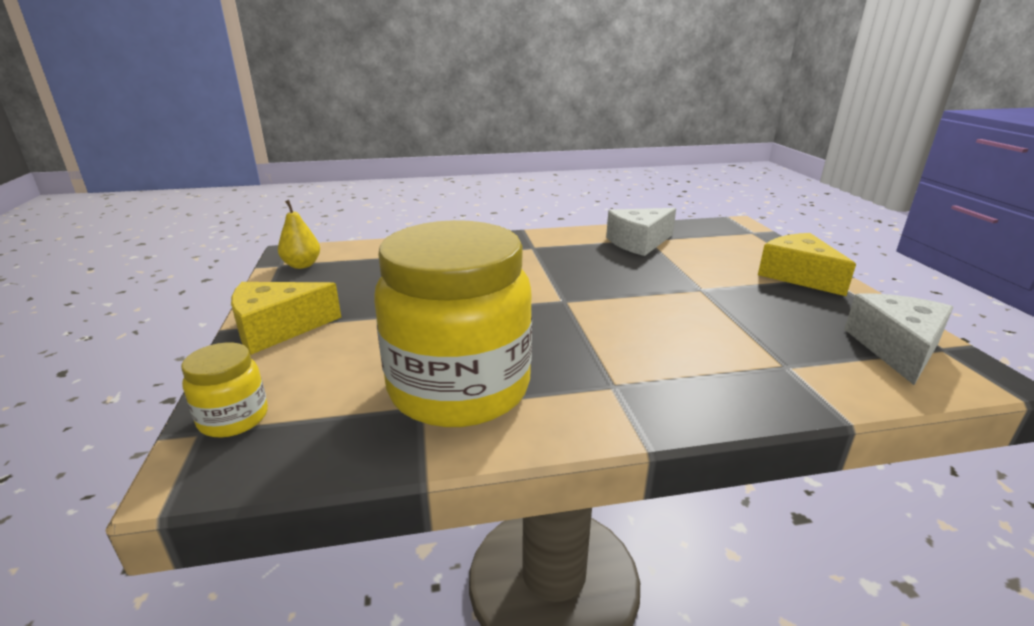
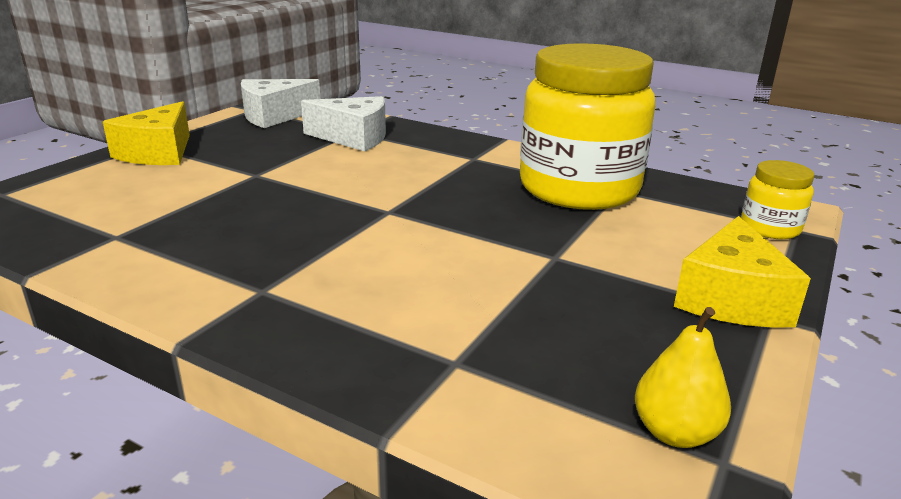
camera: 140 degrees left, 0 degrees up
yellow cheese [231,282,342,355] -> yellow cheese turned 90 degrees clockwise [674,216,811,328]
white cheese [606,208,676,256] -> white cheese moved to [301,96,386,151]

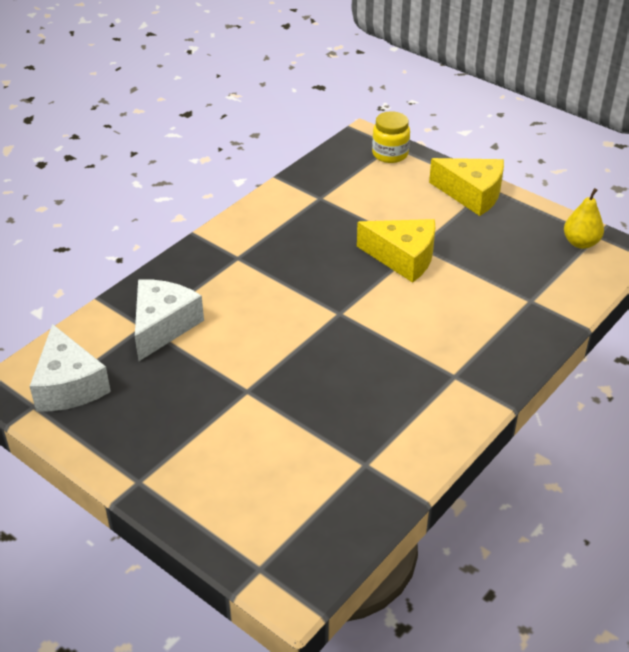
camera: 80 degrees left, 15 degrees up
yellow cheese [103,101,190,165] -> yellow cheese moved to [357,219,435,283]
yellow jar [520,43,655,210] -> none

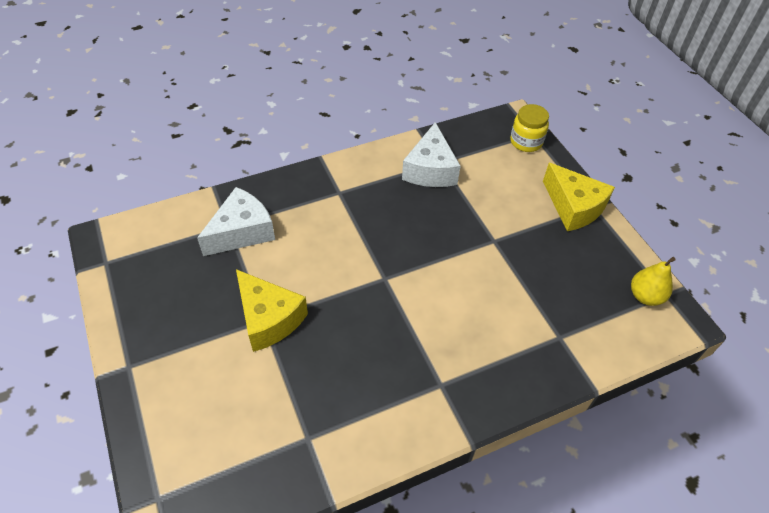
camera: 25 degrees right, 10 degrees up
white cheese [30,324,111,412] -> white cheese moved to [402,122,461,187]
yellow cheese [357,219,435,283] -> yellow cheese moved to [236,269,308,352]

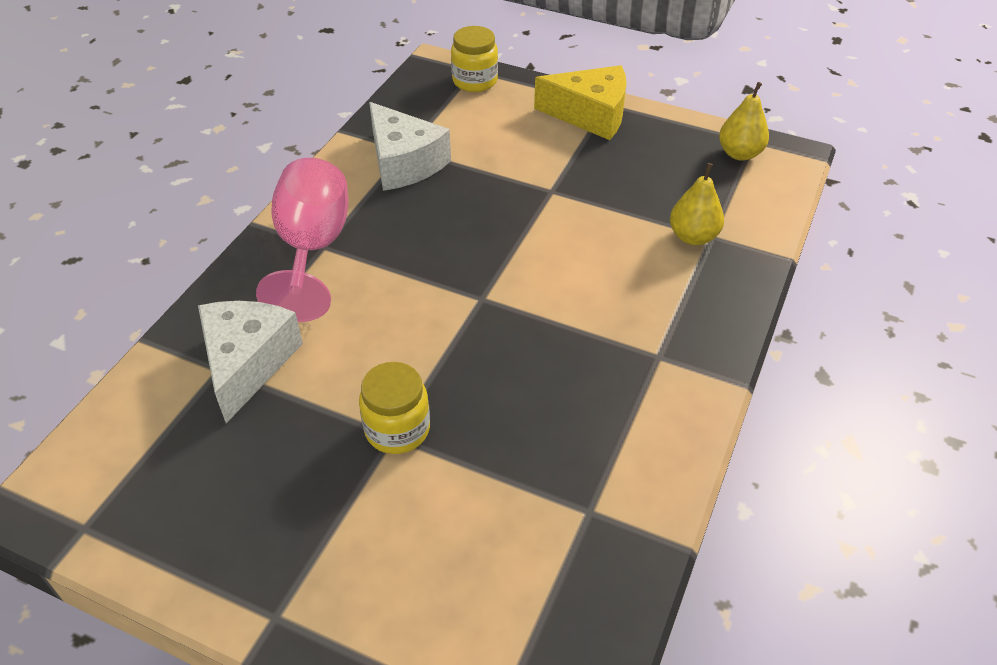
camera: 40 degrees left, 5 degrees down
yellow cheese [236,269,308,352] -> yellow jar [359,362,430,454]
none -> pink goblet [256,158,348,322]
none -> yellow pear [670,163,724,245]

